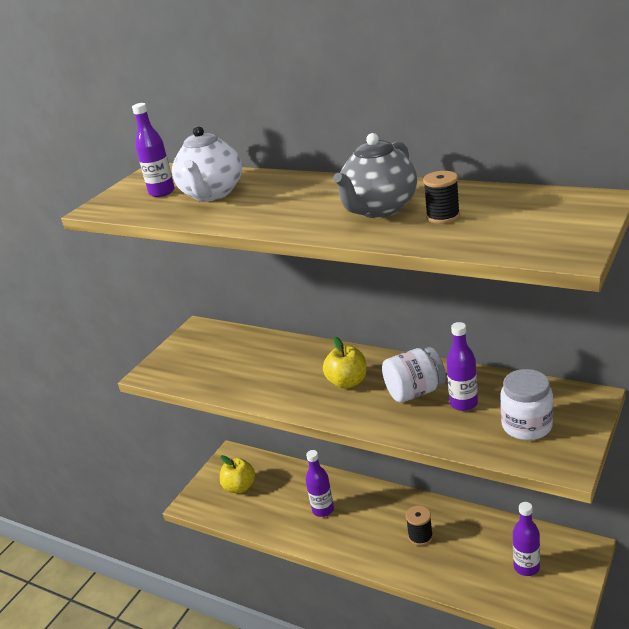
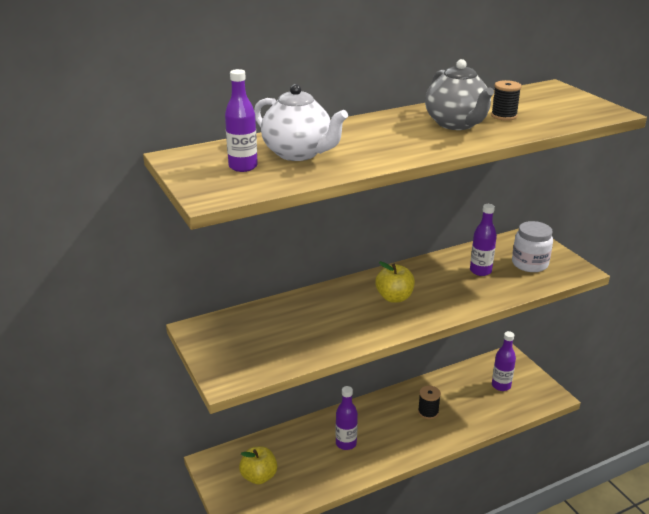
camera: 60 degrees left, 0 degrees up
white jar [382,347,446,403] -> none

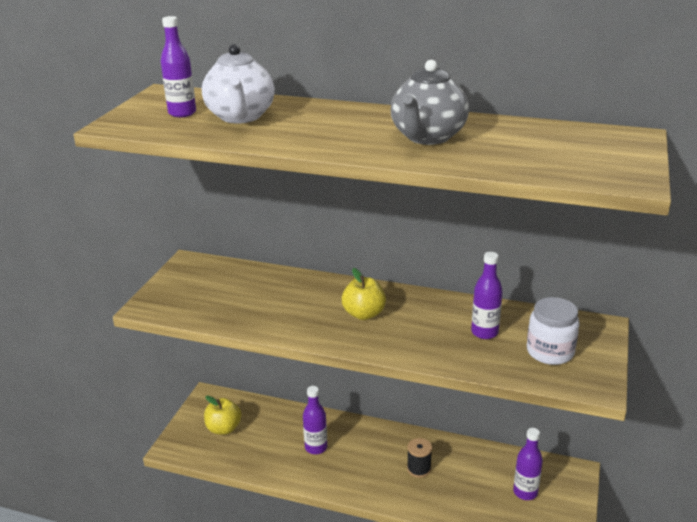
camera: 45 degrees right, 0 degrees up
black spool [491,80,522,121] -> none

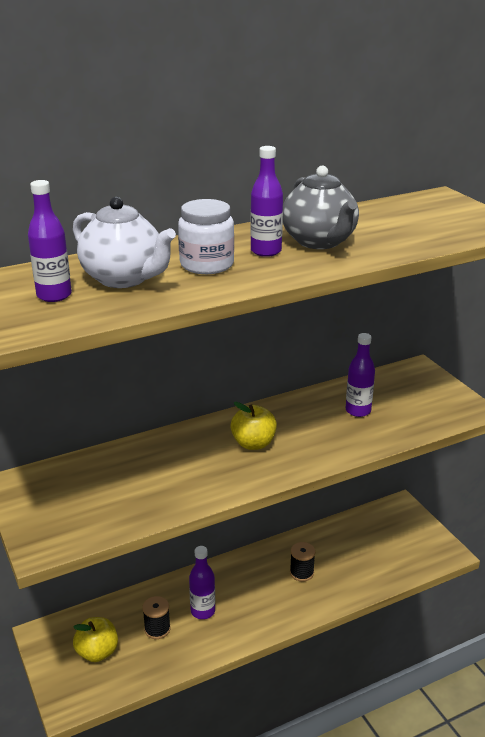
camera: 45 degrees left, 0 degrees up
purple bottle [513,428,543,500] -> purple bottle moved to [250,146,283,257]
white jar [527,297,580,365] -> white jar moved to [178,199,234,274]
none -> black spool [142,596,171,639]

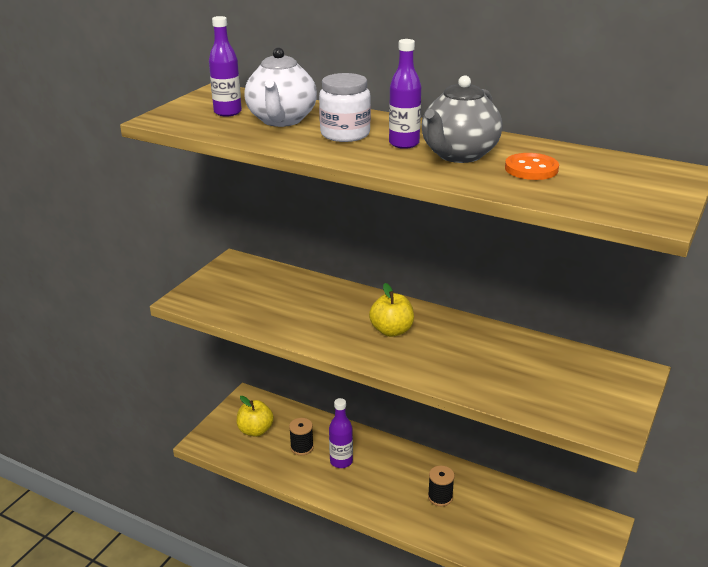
camera: 55 degrees right, 0 degrees up
purple bottle [346,333,375,417] -> none
none -> orange button [505,153,559,180]

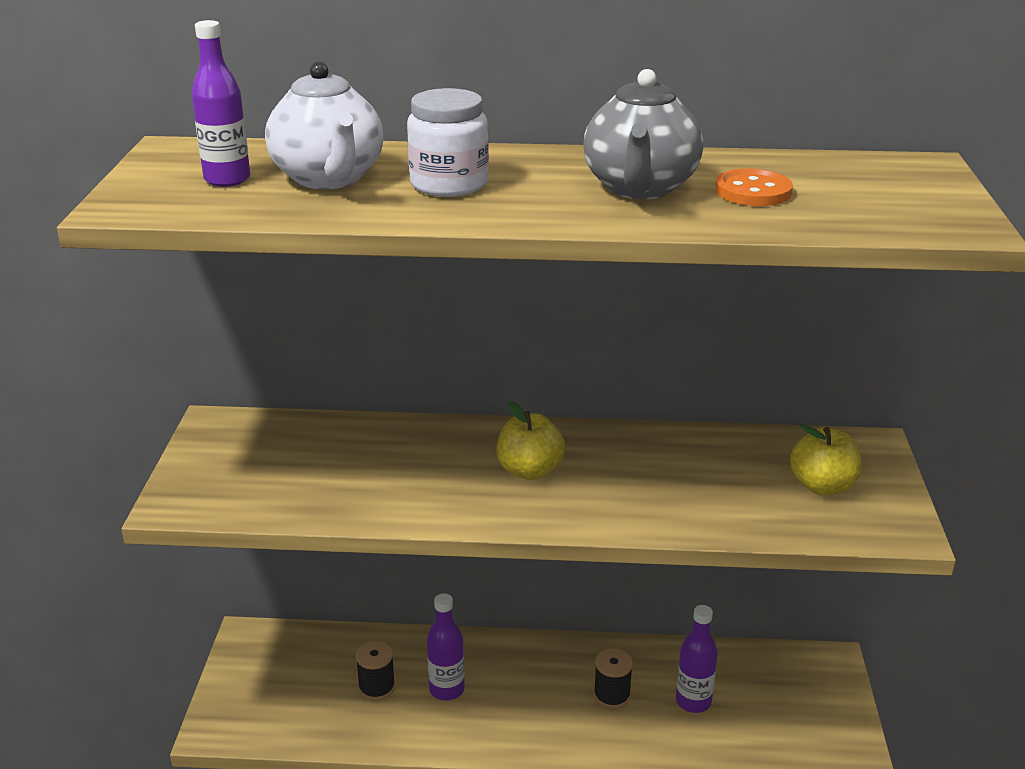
camera: 25 degrees left, 0 degrees up
yellow apple [236,396,274,437] -> yellow apple moved to [790,424,862,495]
purple bottle [389,39,421,149] -> purple bottle moved to [676,605,718,713]

